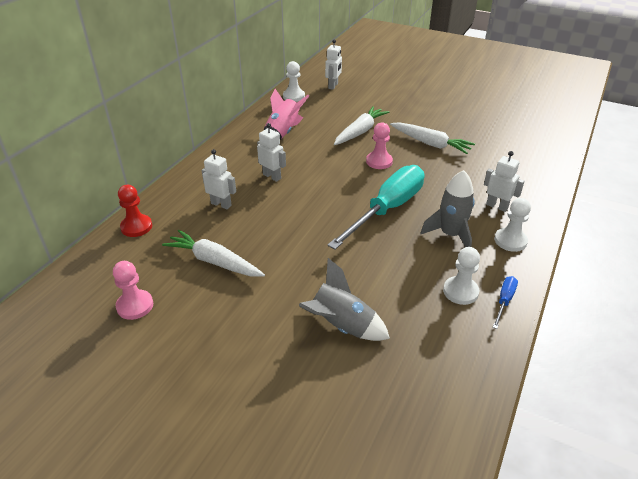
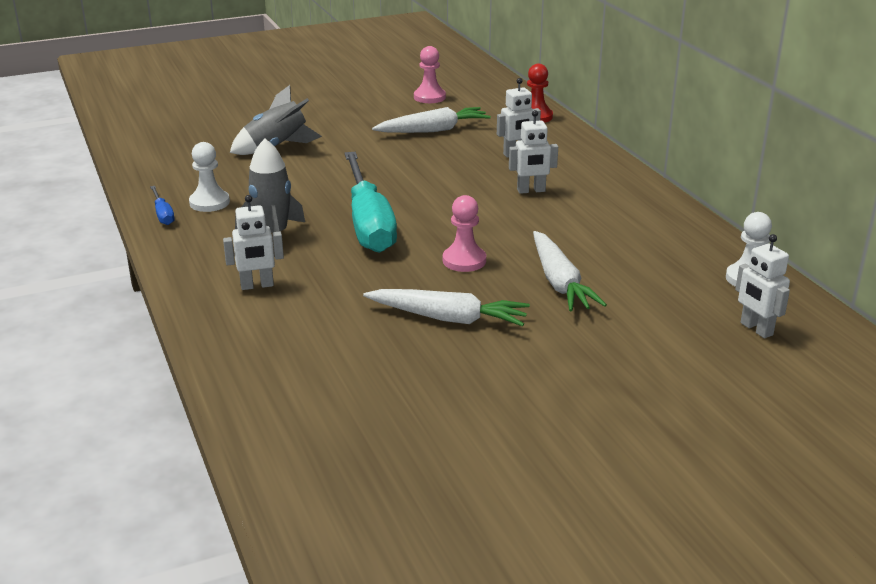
camera: 130 degrees right, 10 degrees down
pink rocket [264,89,309,140] -> none
white carrot [390,122,475,154] -> white carrot turned 150 degrees counterclockwise [363,289,530,326]
white pawn [495,198,531,252] -> none

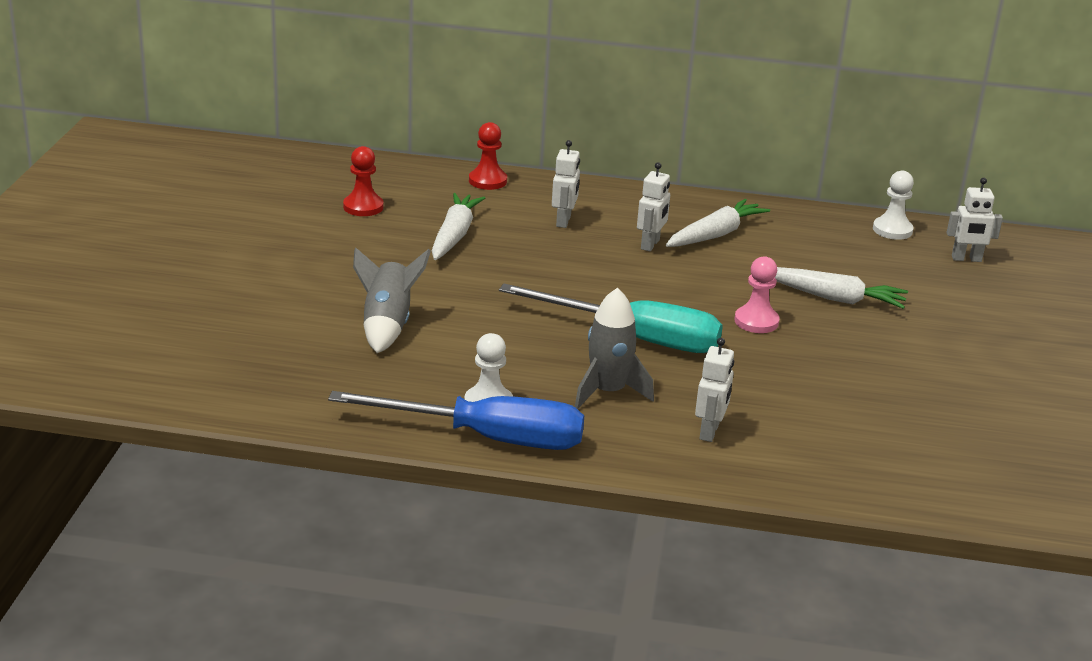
camera: 60 degrees left, 0 degrees up
blue screwdriver [150,186,175,225] -> blue screwdriver [328,391,584,450], size x2.45
white carrot [363,289,530,326] -> white carrot moved to [666,199,770,247]
pink pawn [414,46,446,103] -> red pawn [343,146,384,216]

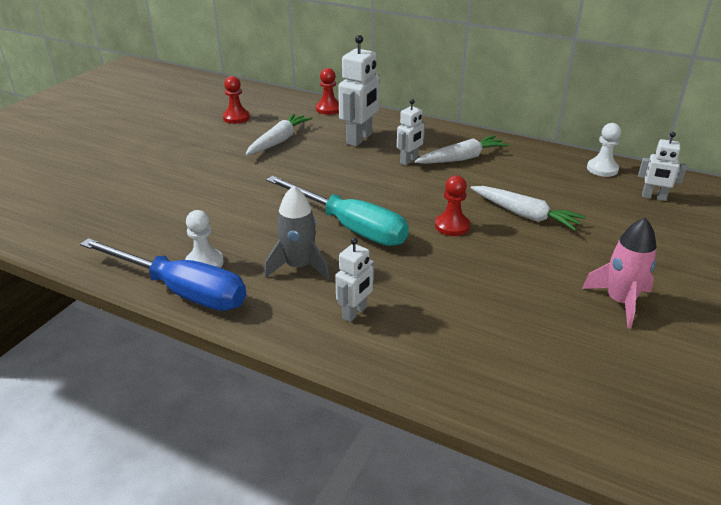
camera: 20 degrees right, 5 degrees up
grey rocket [353,247,431,353] -> none
white robot [552,140,580,228] -> white robot [338,35,380,146], size x1.69
pink pawn [734,256,780,333] -> red pawn [435,176,470,236]
none -> pink rocket [582,218,657,329]

